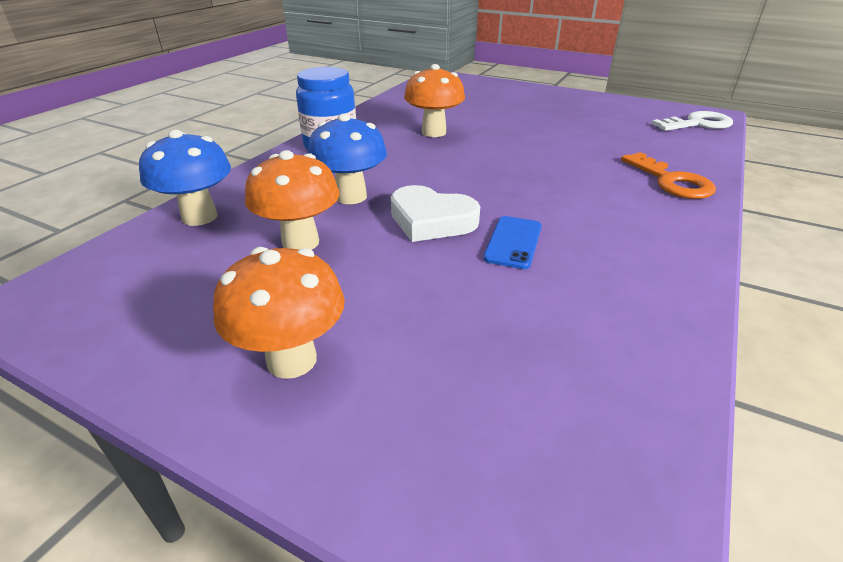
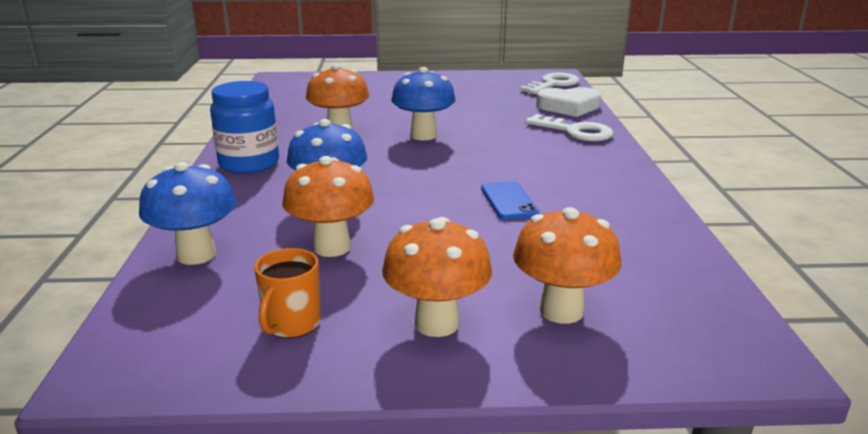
camera: 30 degrees left, 10 degrees down
white heart [391,185,480,242] -> white heart moved to [536,87,601,117]
orange key [621,152,716,199] -> white key [525,114,613,142]
none -> orange mug [254,248,321,338]
none -> blue mushroom [391,67,456,140]
none -> orange mushroom [513,207,621,324]

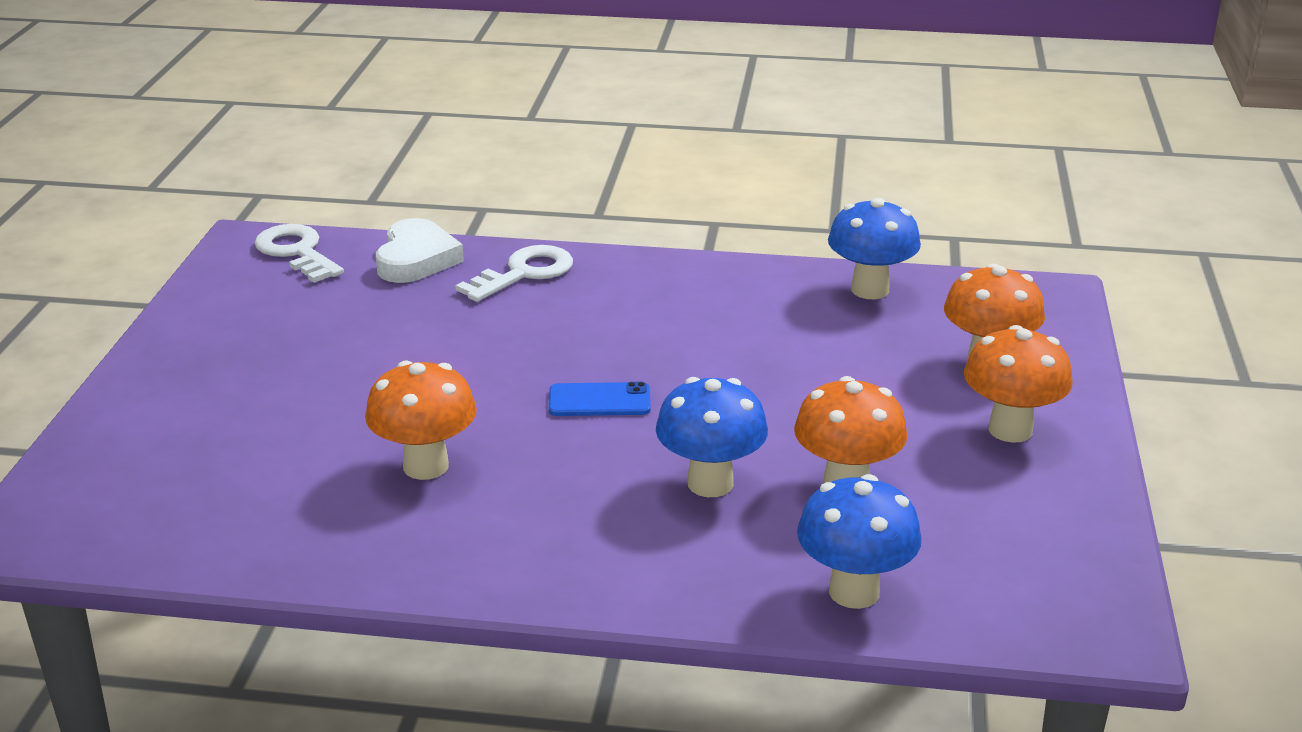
camera: 80 degrees left, 5 degrees up
blue jar [210,81,279,174] -> none
orange mug [254,248,321,338] -> none
blue mushroom [391,67,456,140] -> blue mushroom moved to [828,198,921,299]
blue phone [481,181,539,219] -> blue phone moved to [549,382,651,416]

